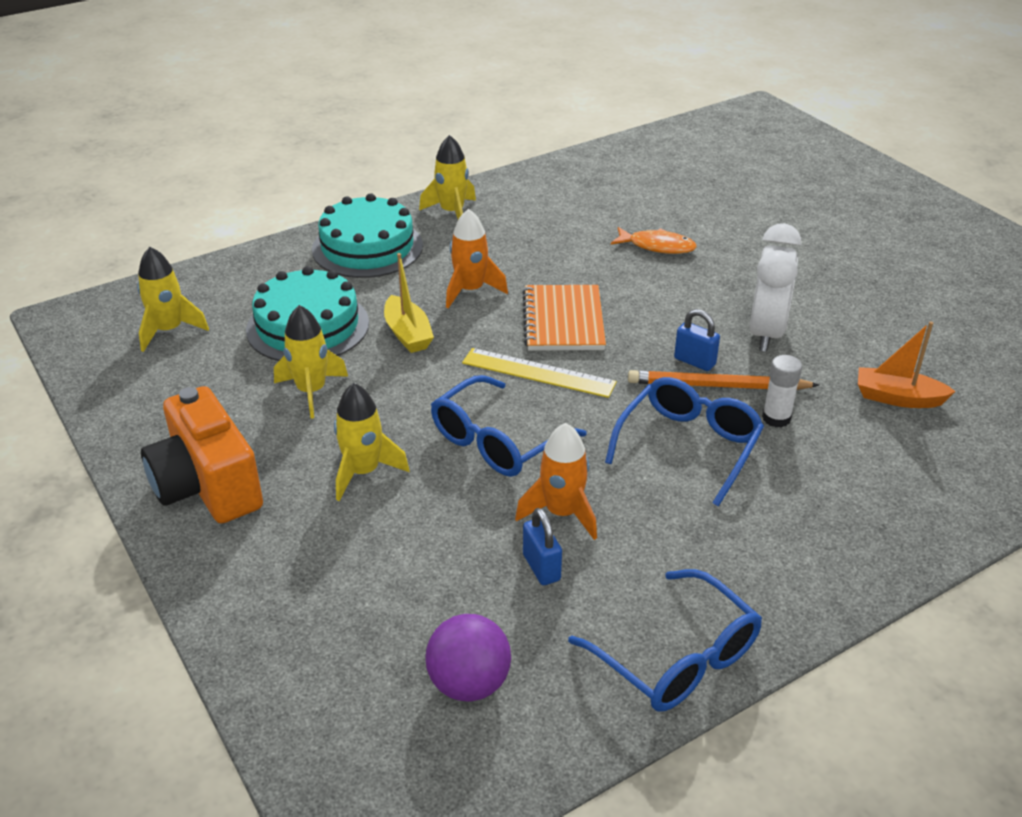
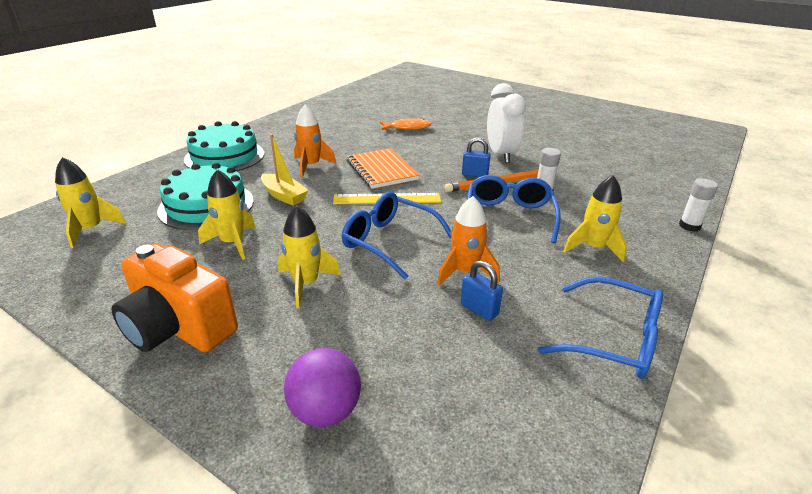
camera: 25 degrees left, 5 degrees down
yellow rocket [419,135,476,220] -> yellow rocket moved to [563,175,627,263]
purple ball [425,614,511,702] -> purple ball moved to [284,348,361,427]
blue glasses [431,375,587,477] -> blue glasses turned 105 degrees clockwise [342,192,451,279]
orange boat [858,321,956,408] -> none
none -> white glue stick [679,178,718,232]

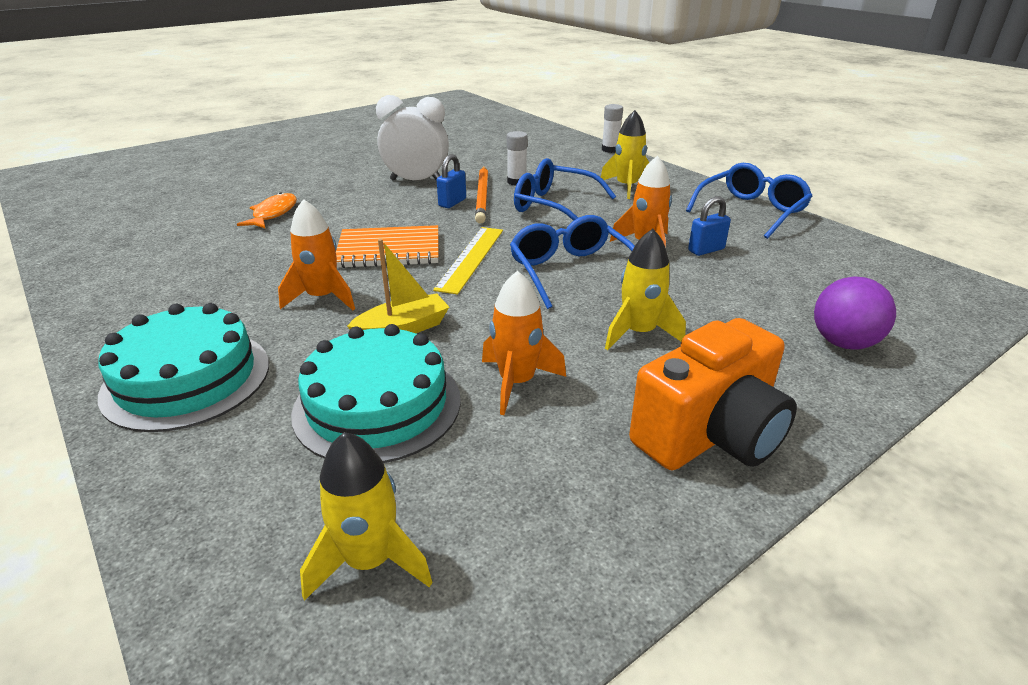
camera: 70 degrees left, 0 degrees up
yellow rocket [198,169,256,260] -> orange rocket [482,271,566,415]
blue glasses [342,192,451,279] -> blue glasses turned 105 degrees clockwise [510,215,635,309]

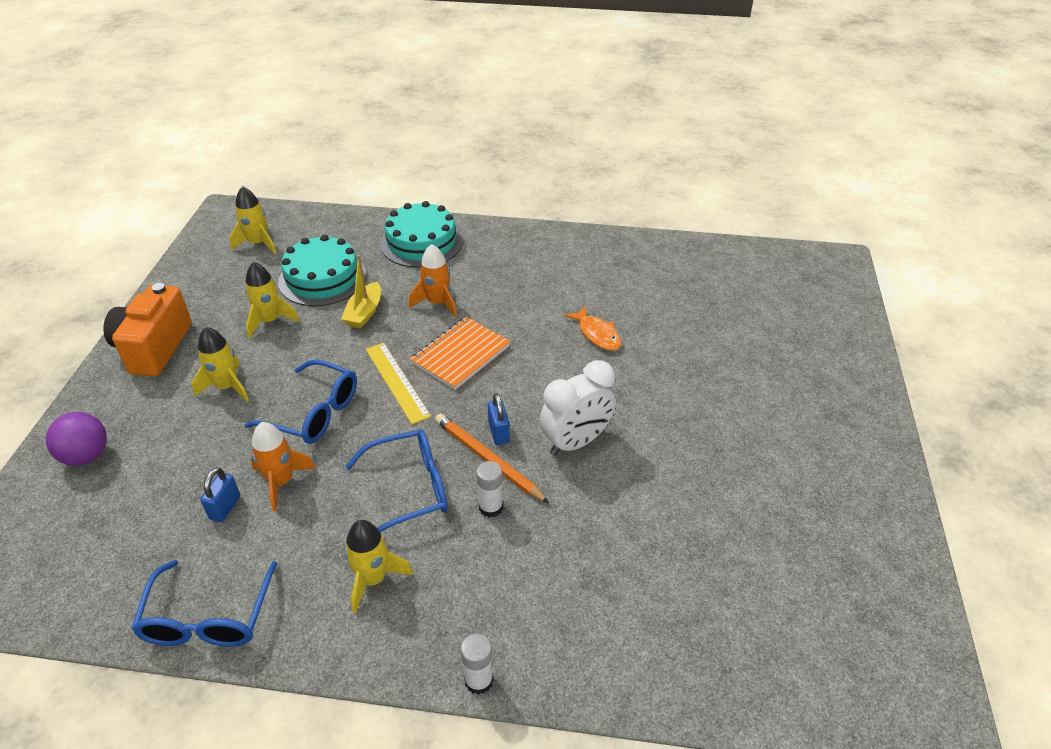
camera: 135 degrees right, 10 degrees up
orange rocket [482,271,566,415] -> yellow rocket [245,262,300,338]

